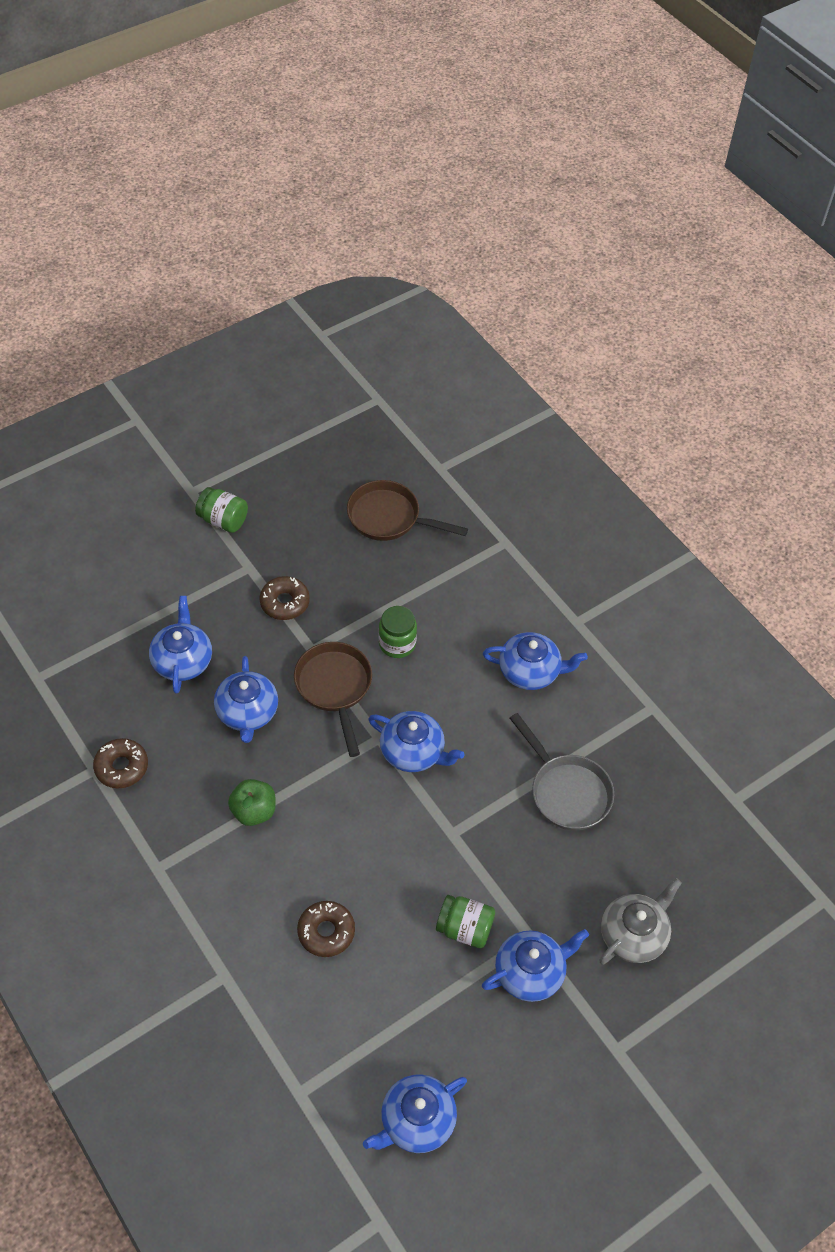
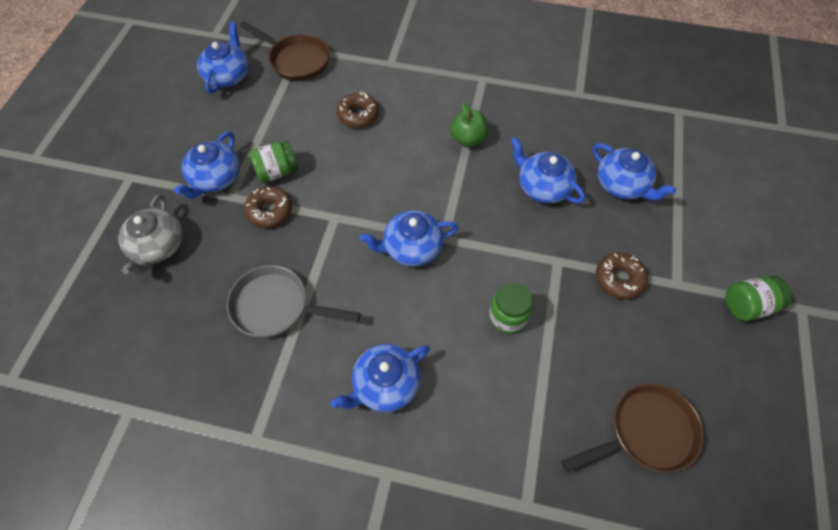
camera: 140 degrees right, 5 degrees up
brown donut [93,738,148,788] -> brown donut moved to [244,186,292,228]
brown pan [294,642,372,757] -> brown pan moved to [240,21,330,81]

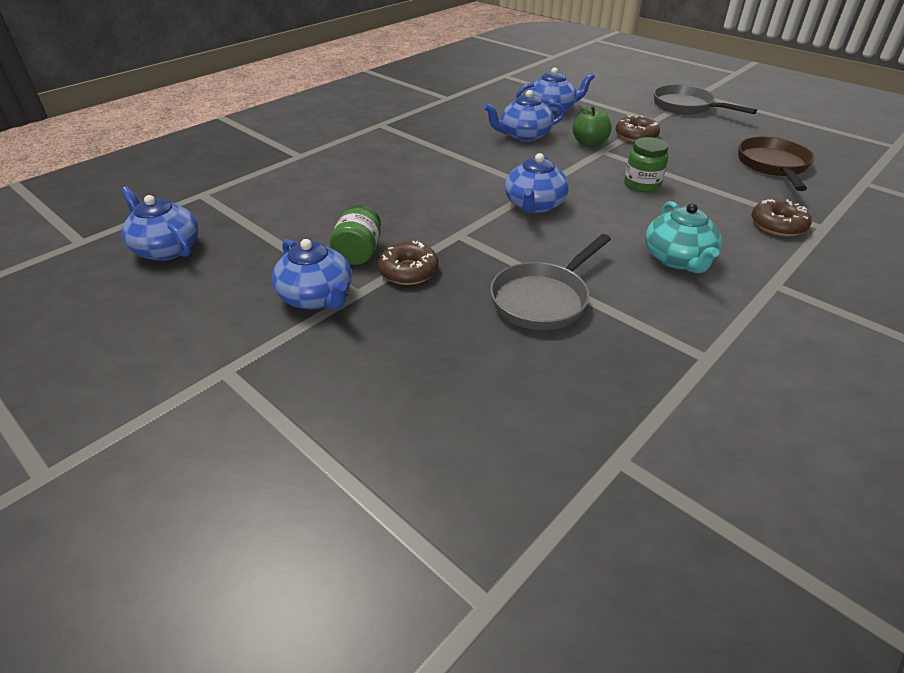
camera: 60 degrees left, 20 degrees down
grey teapot [118,194,183,275] -> none
brown pan [240,21,330,81] -> none
blue teapot [330,344,430,412] -> turquoise teapot [645,201,722,273]
brown donut [337,92,379,128] -> brown donut moved to [752,199,812,236]
green apple [450,102,488,147] -> green apple moved to [573,106,611,147]
green jar [725,276,792,321] -> grey pan [654,84,757,115]

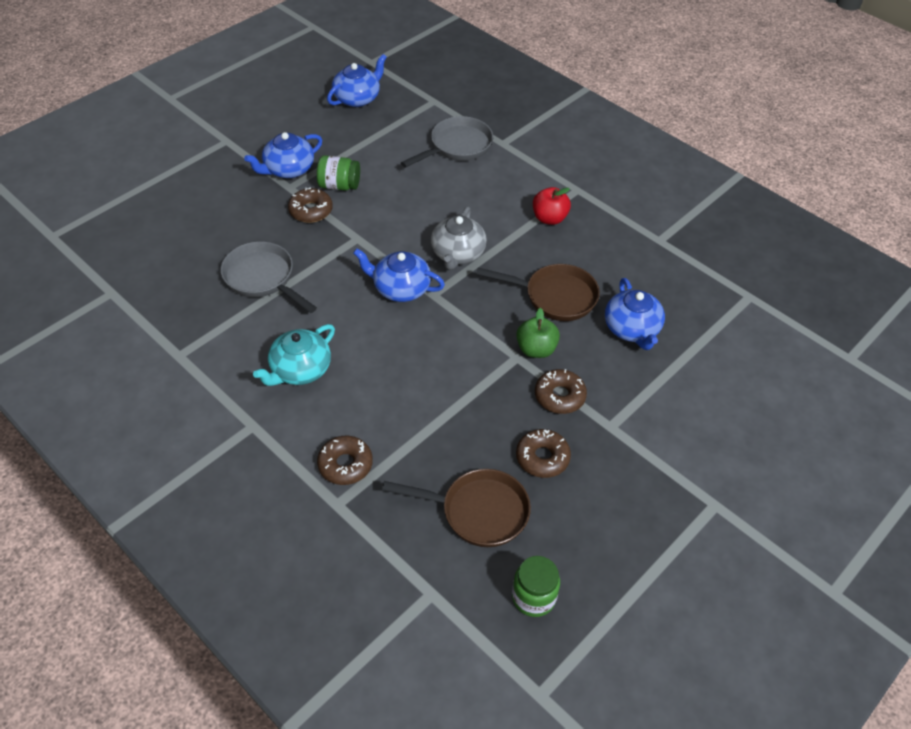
camera: 90 degrees right, 10 degrees up
blue teapot [484,90,565,142] -> brown pan [476,264,600,321]
green jar [624,137,669,192] -> green jar moved to [512,556,560,617]
turquoise teapot [645,201,722,273] -> turquoise teapot turned 45 degrees counterclockwise [253,324,335,386]
grey pan [654,84,757,115] -> grey pan moved to [401,116,493,168]
none -> grey teapot [431,207,487,270]
none -> brown donut [516,429,571,478]
none -> red apple [533,187,571,225]

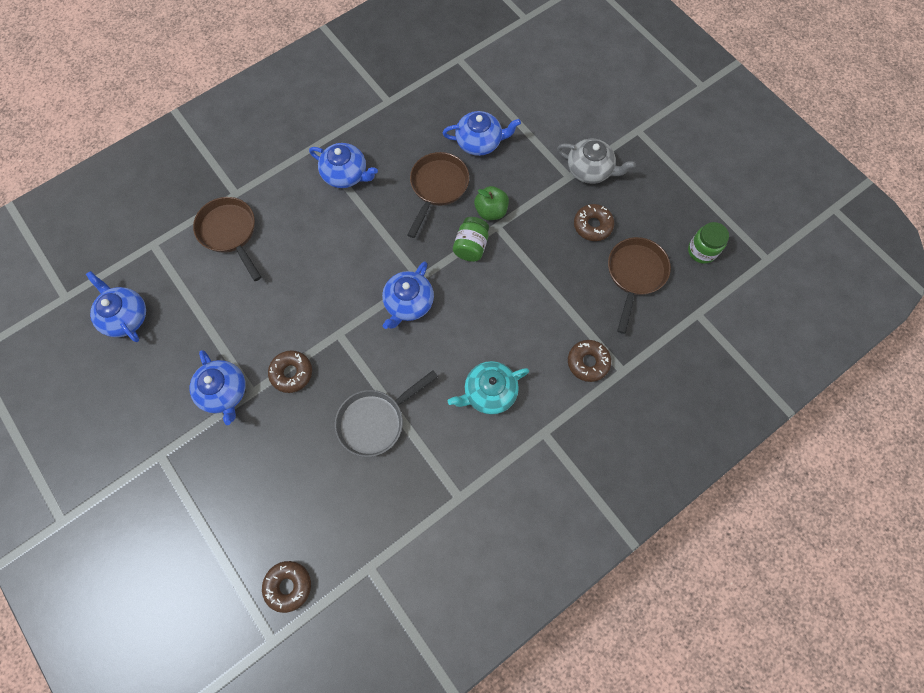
camera: 80 degrees left, 20 degrees up
turquoise teapot [253,324,335,386] -> turquoise teapot turned 105 degrees clockwise [448,361,529,415]
green jar [317,155,360,190] -> green jar moved to [453,217,489,262]
grey pan [401,116,493,168] -> brown pan [193,197,261,281]
grey teapot [431,207,487,270] -> grey teapot moved to [557,138,636,184]
red apple [533,187,571,225] -> blue teapot [309,143,378,188]
brown donut [535,369,587,414] -> brown donut moved to [262,561,311,613]

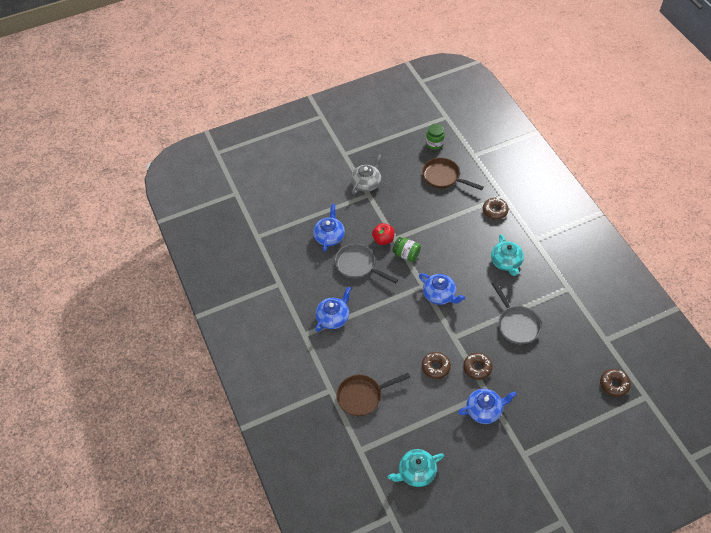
camera: 75 degrees left, 15 degrees down
blue teapot [86,271,146,342] -> turquoise teapot [388,449,444,487]
brown pan [407,152,469,238] -> grey pan [335,244,398,283]
green apple [474,186,509,220] -> red apple [372,223,394,245]
brown donut [574,204,614,241] -> brown donut moved to [422,352,451,379]

